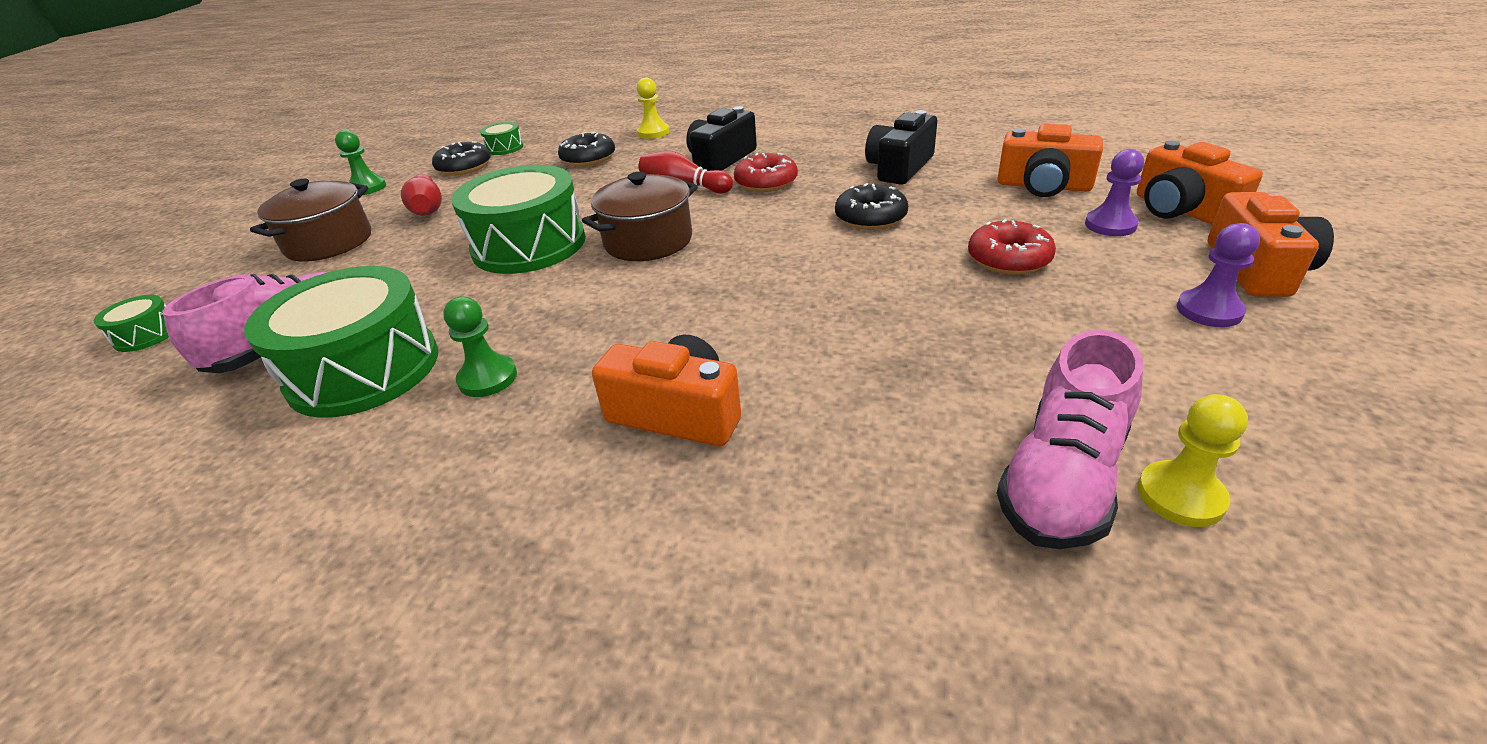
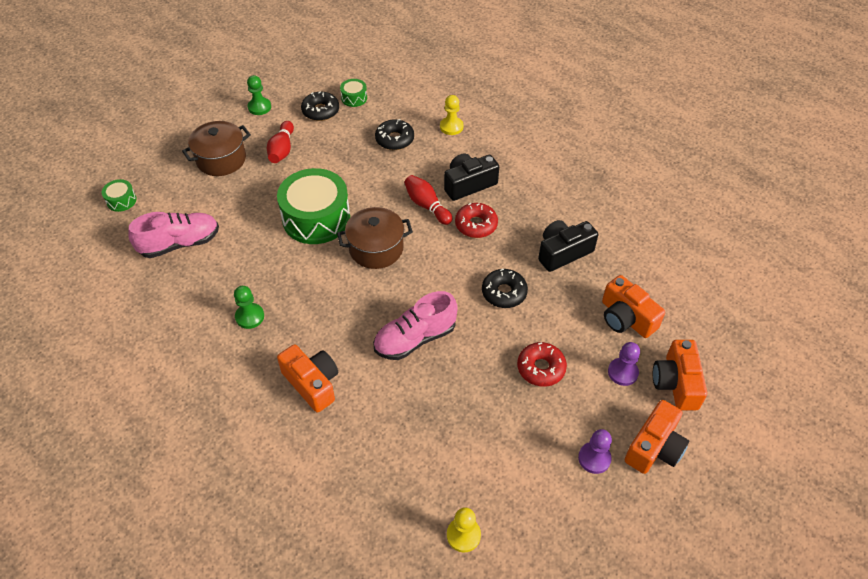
camera: 25 degrees right, 15 degrees up
green drum [244,266,438,418] -> none
pink shoe [997,329,1143,549] -> pink shoe moved to [373,291,458,360]

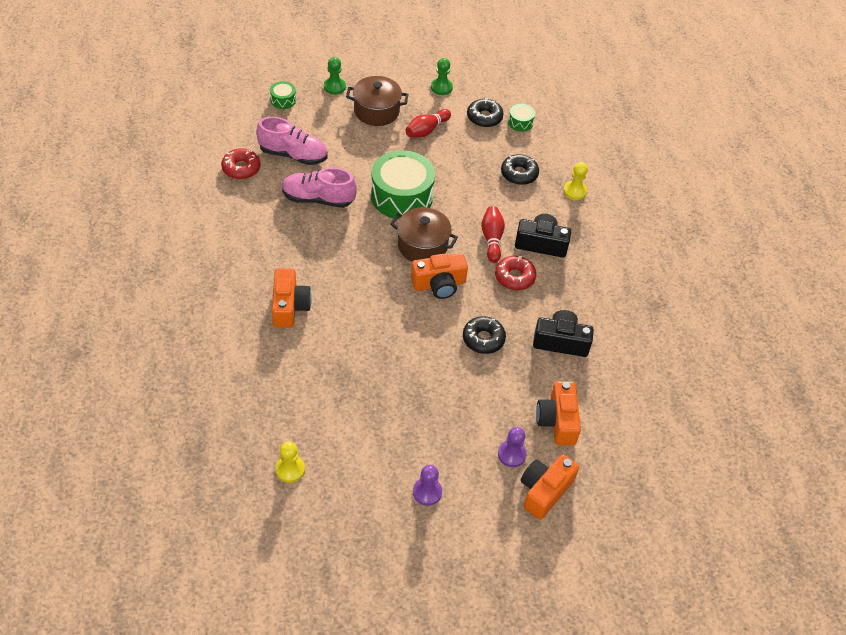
camera: 35 degrees right, 0 degrees up
green pawn [234,286,264,329] -> green pawn moved to [324,57,346,95]
pink shoe [373,291,458,360] -> pink shoe moved to [282,168,357,208]
red donut [517,342,567,387] -> red donut moved to [221,148,261,179]
orange camera [624,400,689,474] -> orange camera moved to [411,253,468,299]

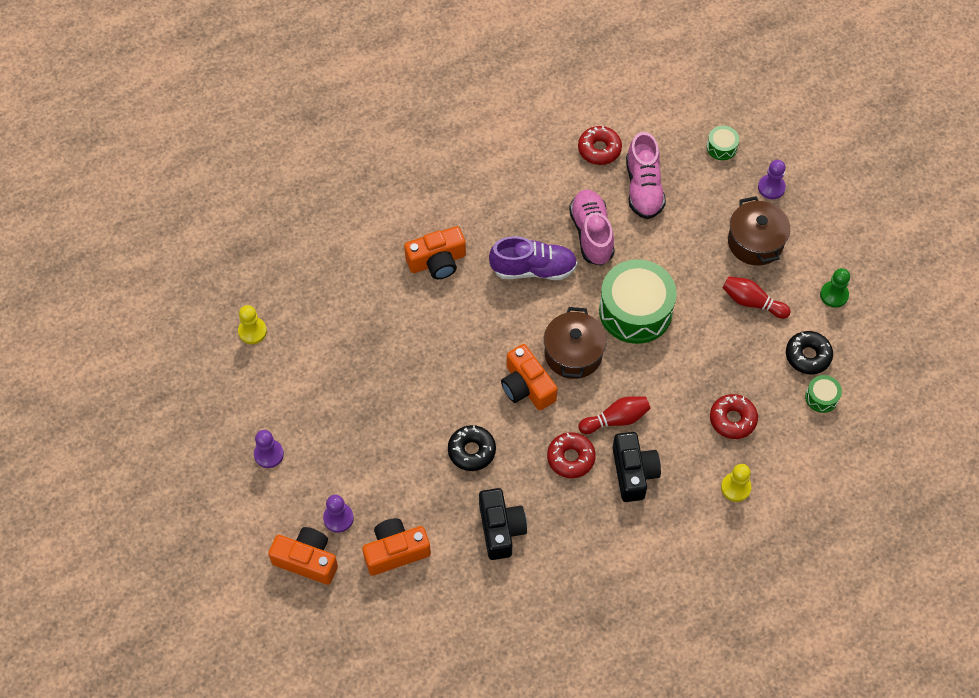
camera: 75 degrees right, 10 degrees up
green pawn [324,57,346,95] -> purple pawn [758,160,786,199]
black donut [501,154,539,185] -> red donut [710,394,758,439]
none -> purple shoe [489,236,577,280]

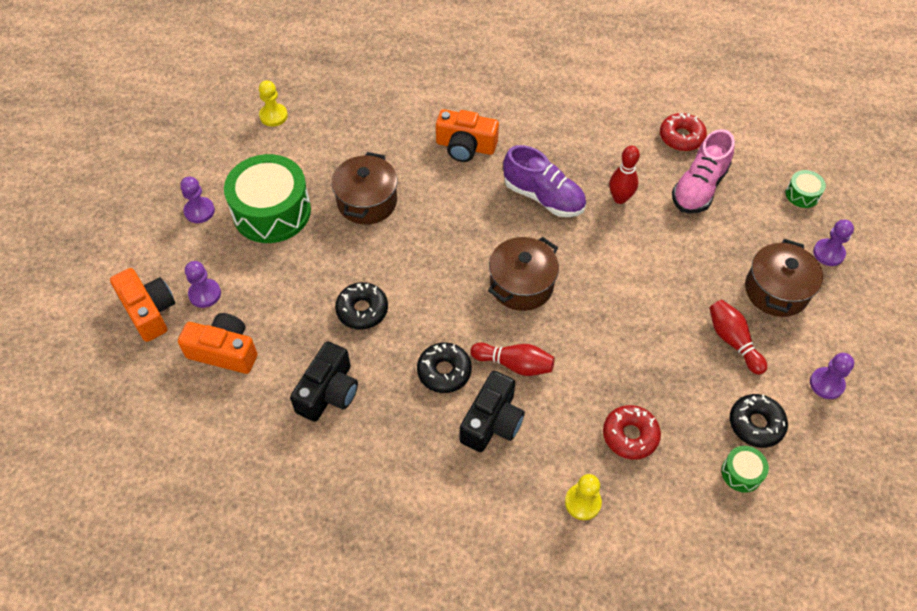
camera: 35 degrees right, 5 degrees down
orange camera [501,344,558,410] -> none
red donut [547,432,596,478] -> black donut [417,342,472,393]
pink shoe [569,190,615,266] -> red bowling pin [609,146,640,204]
green drum [599,259,677,344] -> green drum moved to [224,154,311,243]
green pawn [820,268,850,308] -> purple pawn [810,353,855,399]
none -> brown pot [332,152,398,225]

